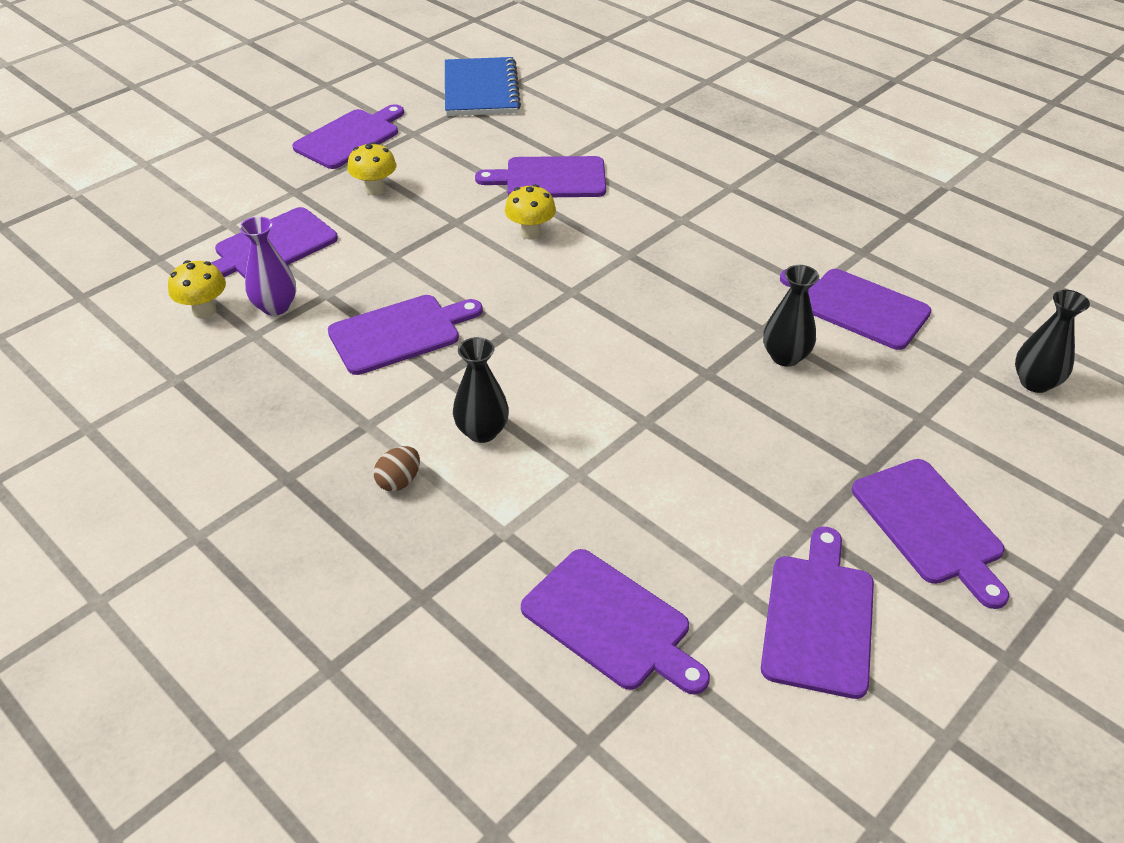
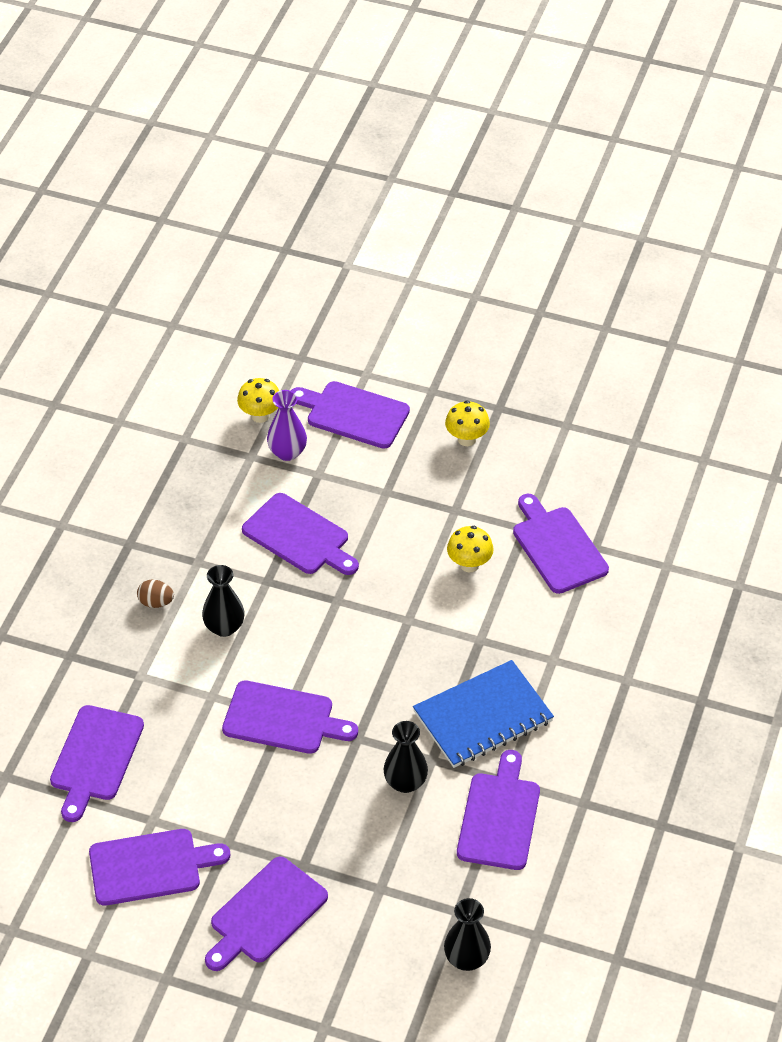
camera: 65 degrees right, 5 degrees up
purple cutting board [292,104,404,169] -> purple cutting board moved to [222,680,358,754]
blue notebook [445,57,521,116] -> blue notebook moved to [413,660,554,768]

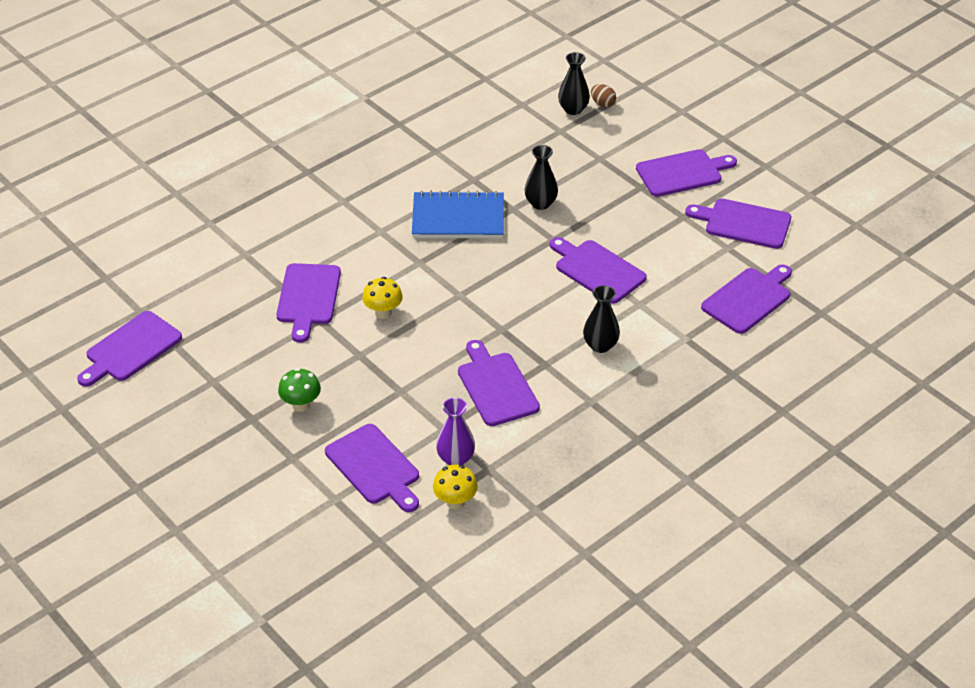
camera: 150 degrees left, 5 degrees down
brown egg [137,579,174,608] -> brown egg moved to [591,84,616,107]
yellow mushroom [445,400,490,446] -> green mushroom [278,368,321,412]
purple cutting board [457,750,540,870] -> purple cutting board moved to [77,311,182,387]

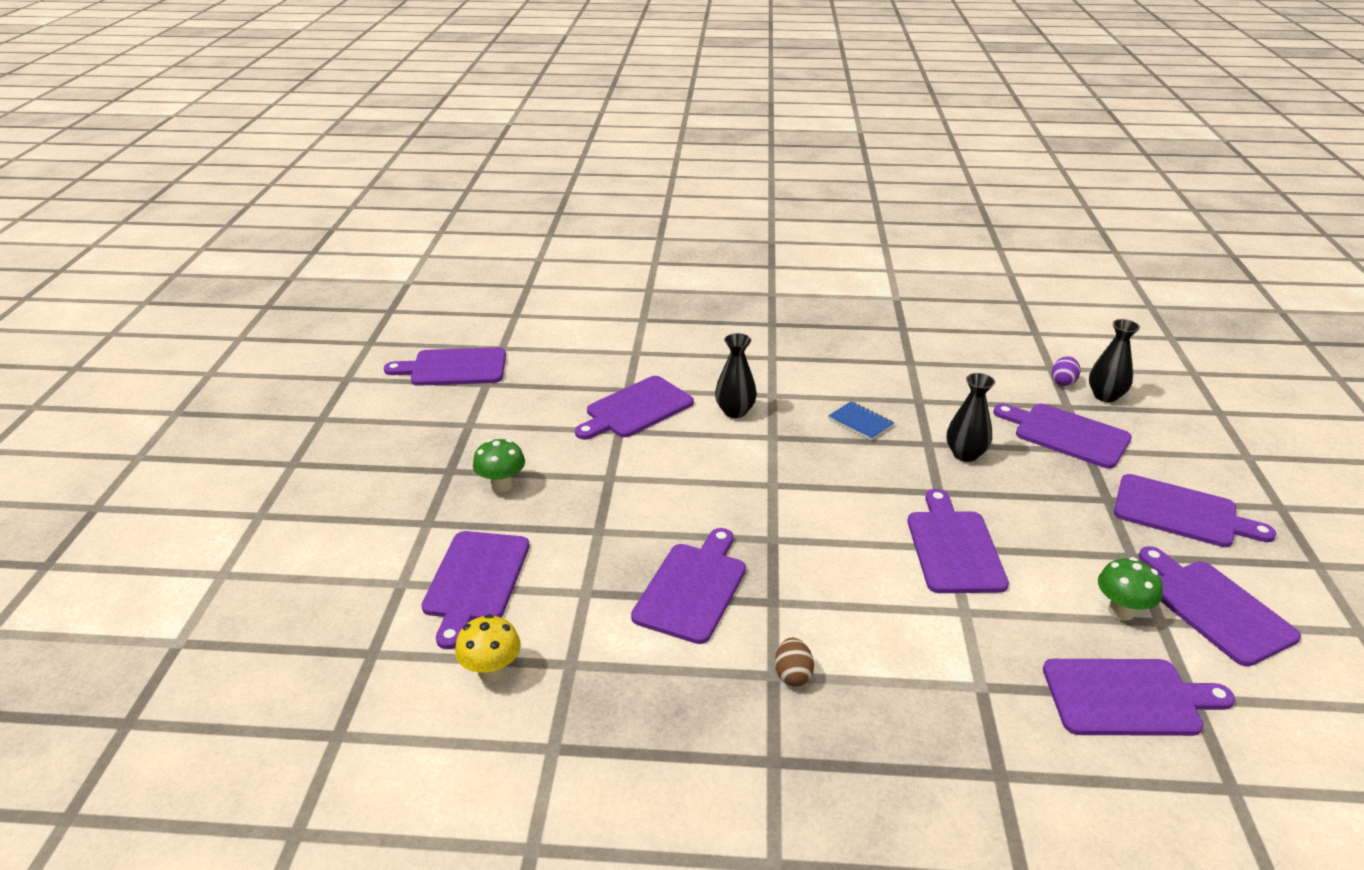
camera: 45 degrees right, 10 degrees down
yellow mushroom [362,277,403,319] -> none
blue notebook [412,191,504,238] -> blue notebook [828,401,894,440], size x0.48
purple vase [436,398,475,465] -> none
black vase [583,285,620,353] -> black vase moved to [715,333,757,418]
brown egg [591,84,616,107] -> brown egg moved to [775,638,814,687]
none -> purple cutting board [993,404,1132,469]
none -> purple egg [1051,356,1080,386]
none -> green mushroom [1098,557,1163,621]

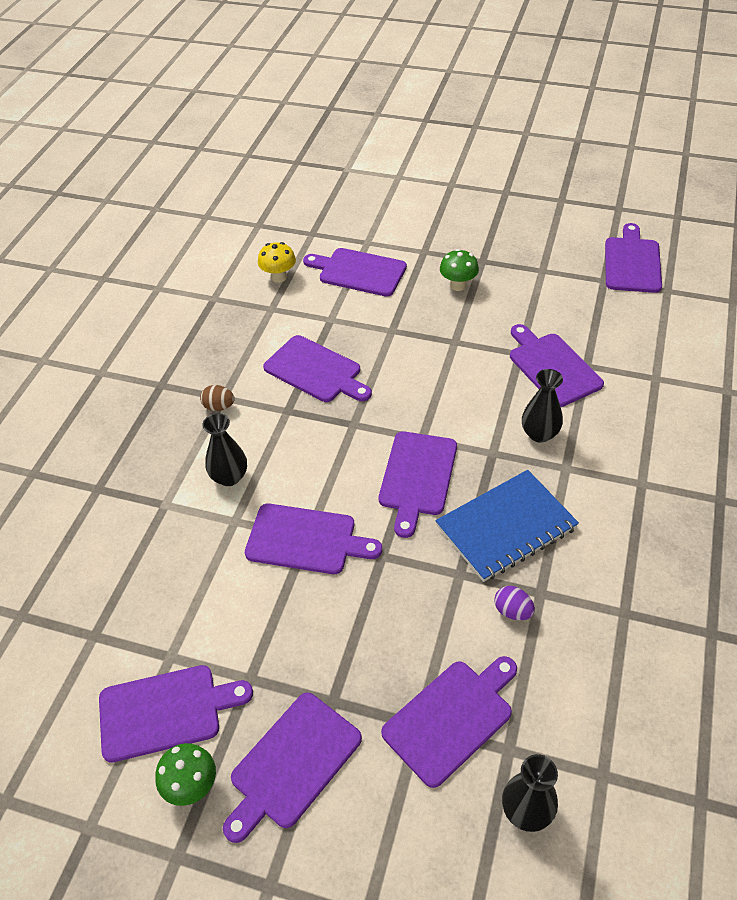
camera: 105 degrees right, 15 degrees up
blue notebook [828,401,894,440] -> blue notebook [435,470,579,582], size x2.10
black vase [947,373,995,462] -> black vase moved to [202,413,247,486]
purple cutting board [1043,659,1235,736] -> purple cutting board moved to [379,431,457,538]
purple egg [1051,356,1080,386] -> purple egg moved to [494,586,535,620]
green mushroom [1098,557,1163,621] -> green mushroom moved to [155,743,216,806]

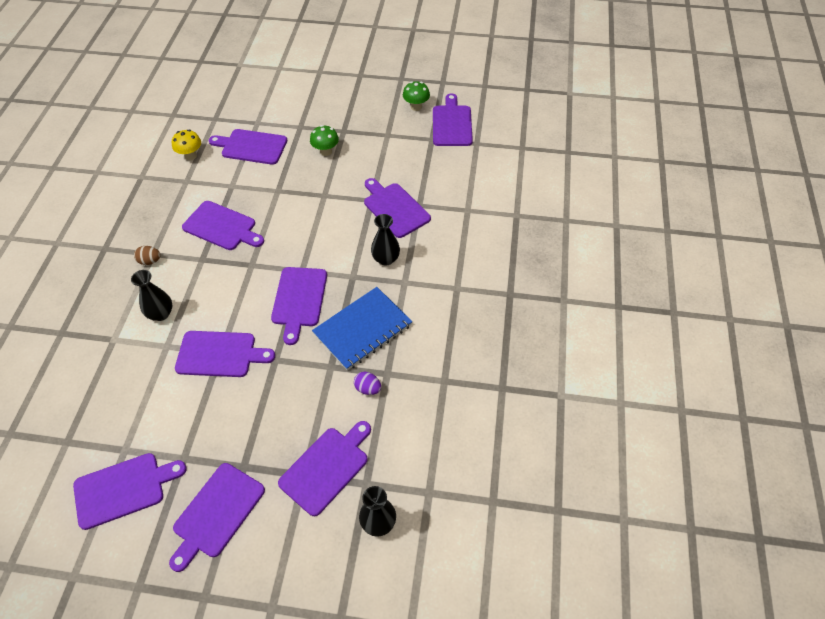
camera: 10 degrees left, 5 degrees up
green mushroom [155,743,216,806] -> green mushroom moved to [403,81,430,111]

